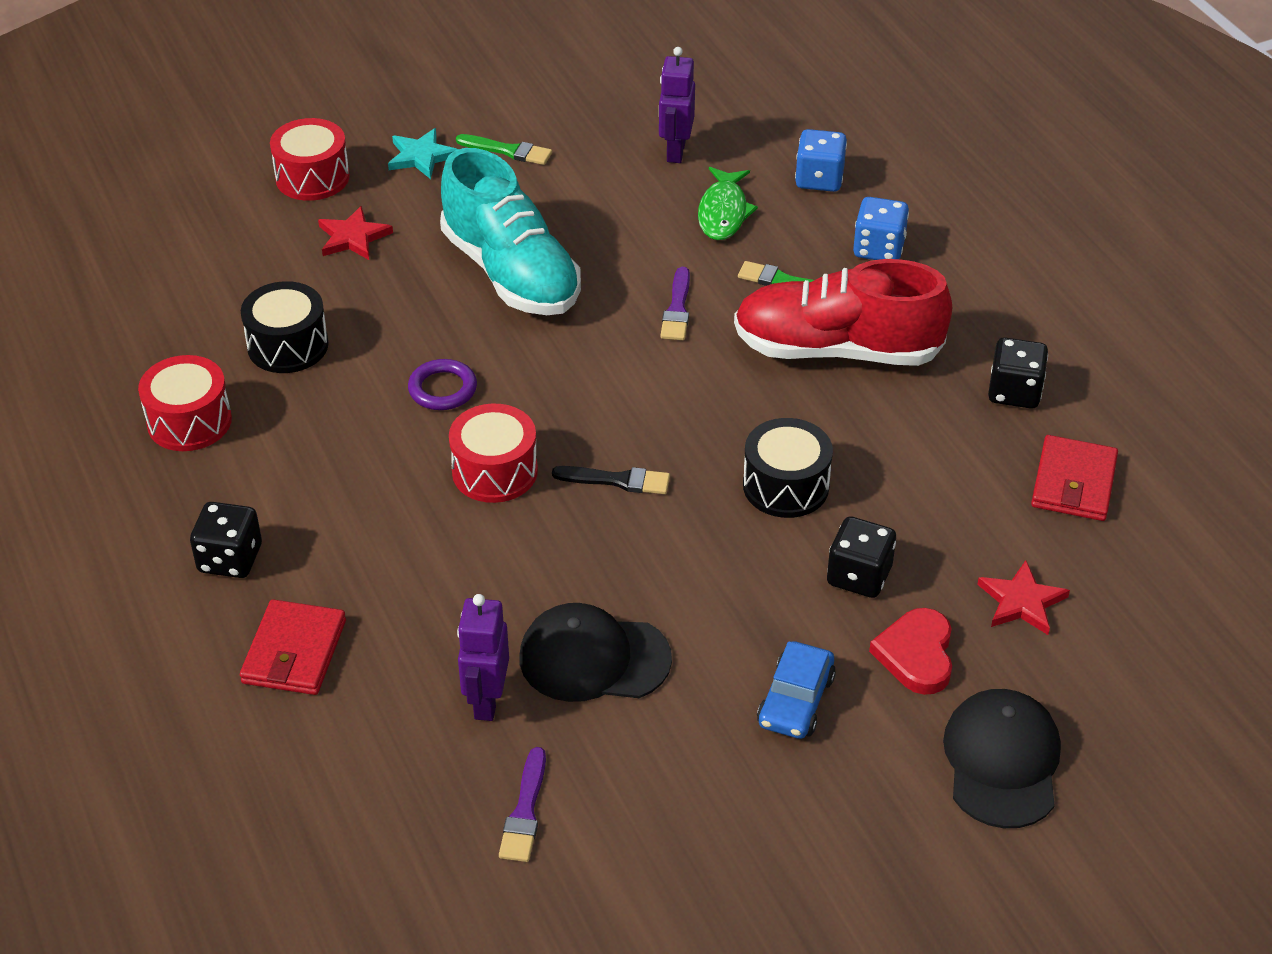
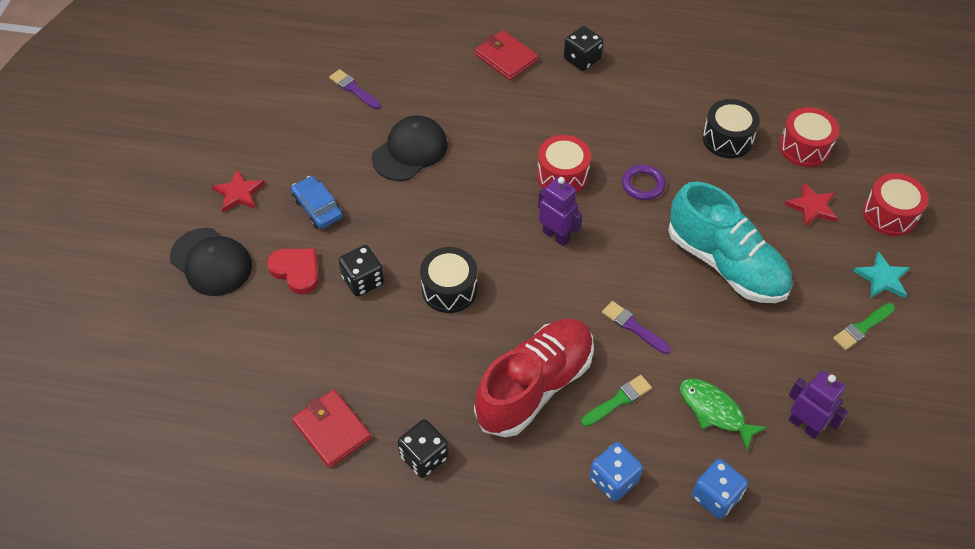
camera: 125 degrees right, 10 degrees up
red drum [138,355,232,451] -> red drum moved to [779,107,839,167]
turquoise shoe [440,148,581,315] -> turquoise shoe turned 135 degrees counterclockwise [668,182,792,303]
purple robot [457,594,509,721] -> purple robot moved to [538,177,582,246]
black brush [552,466,670,494] -> none
red star [977,560,1070,635] -> red star moved to [212,169,265,212]

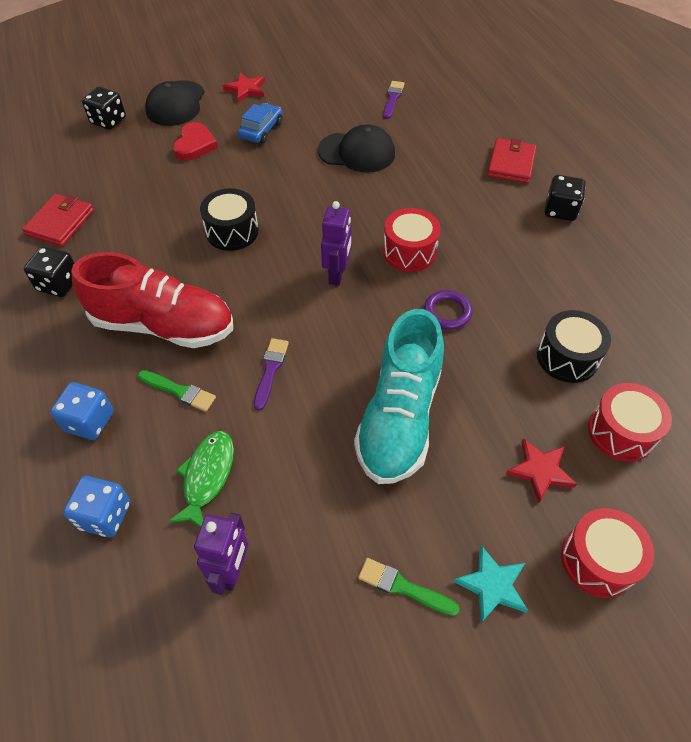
camera: 60 degrees right, 0 degrees up
black dice [338,245,384,297] -> black dice moved to [82,87,126,130]

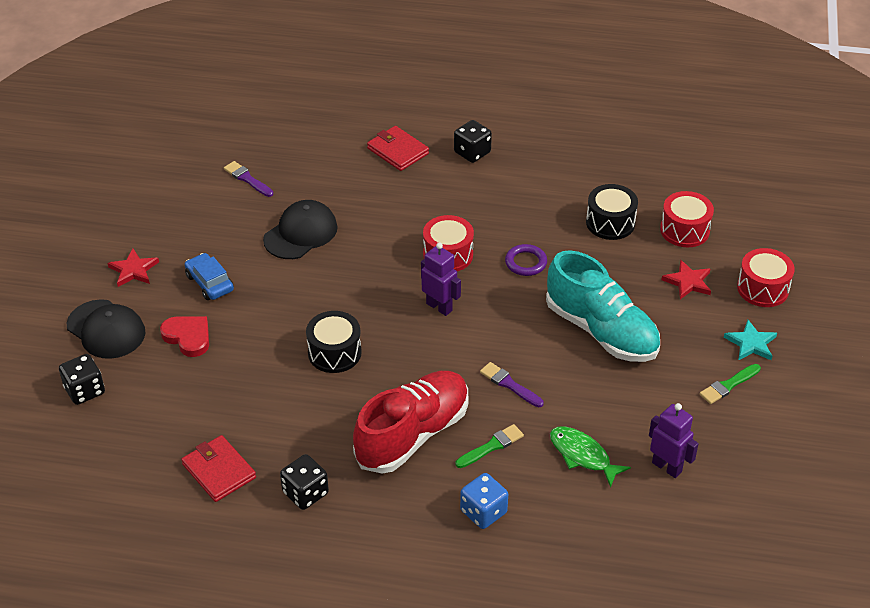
camera: 60 degrees left, 10 degrees down
blue dice [63,476,130,537] -> none

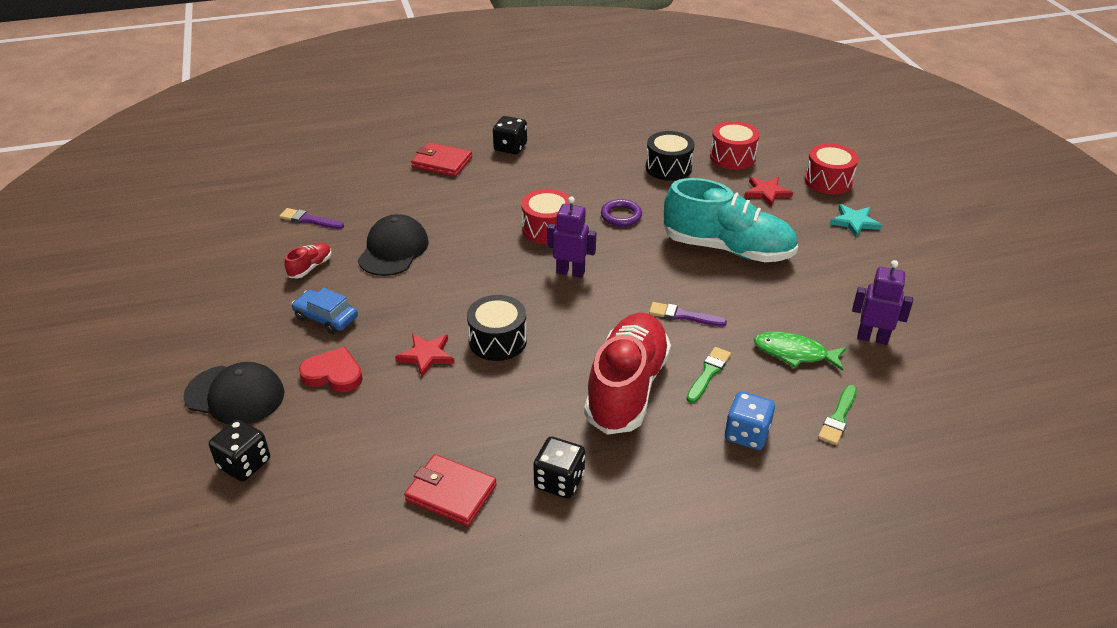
camera: 25 degrees left, 5 degrees down
red star [108,249,159,287] -> red star moved to [395,334,455,377]
green brush [700,364,761,404] -> green brush moved to [818,385,857,445]
none -> red shoe [284,243,331,279]

